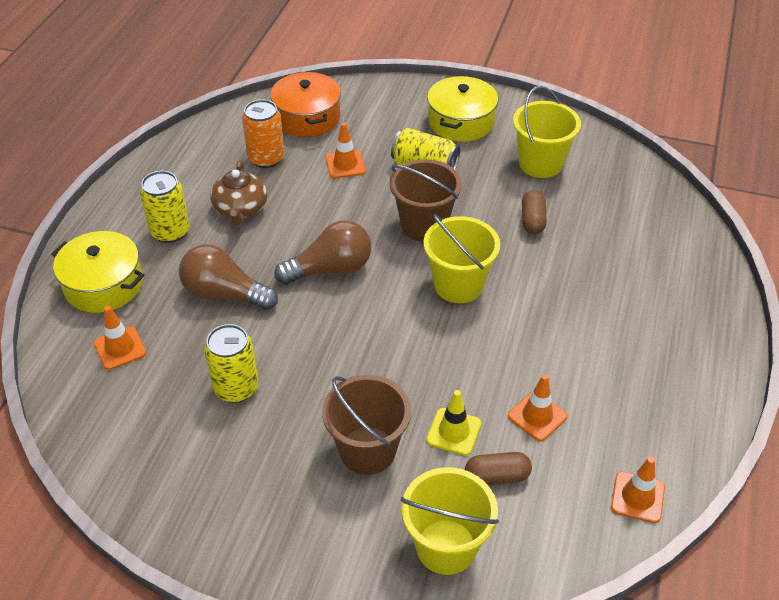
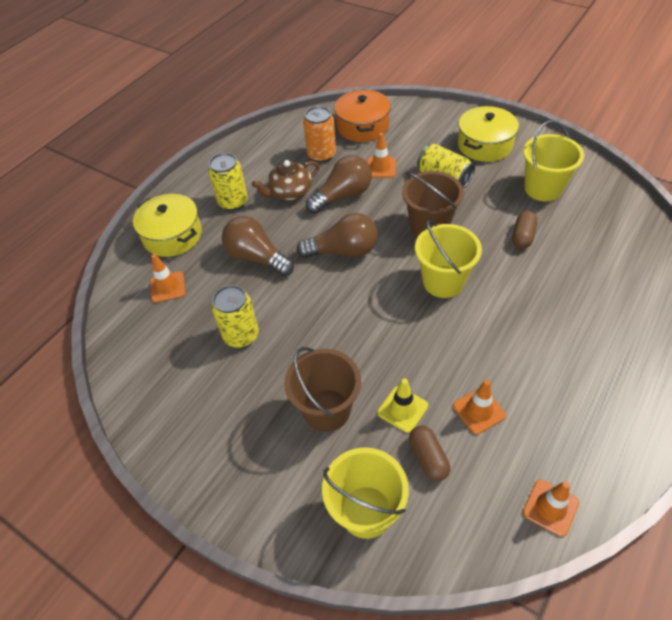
camera: 20 degrees right, 5 degrees up
brown teapot [210,160,267,225] -> brown teapot turned 45 degrees clockwise [252,160,320,200]
brown capsule [465,452,532,485] -> brown capsule turned 60 degrees clockwise [409,426,450,481]
none -> brown light bulb [306,155,372,214]

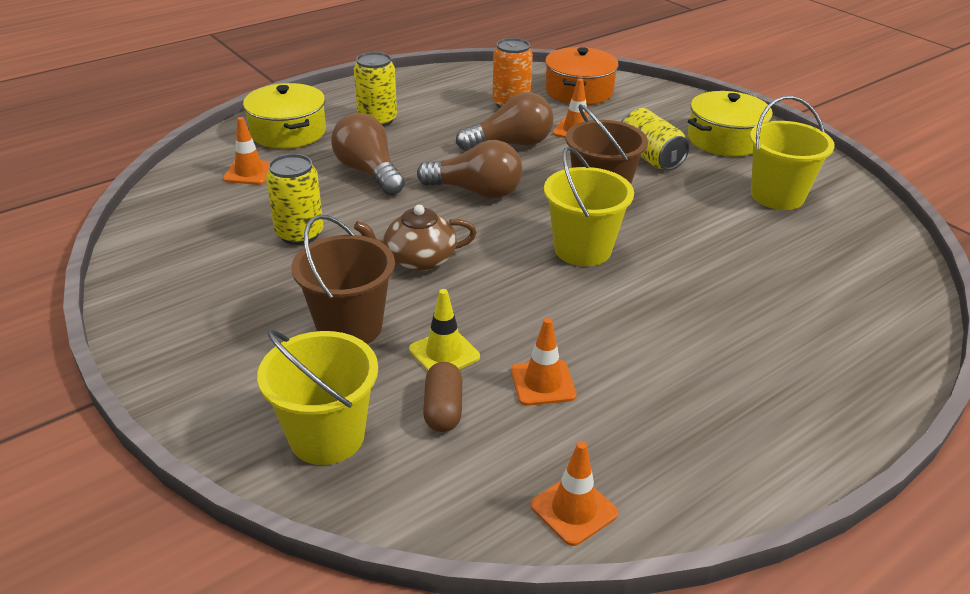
camera: 15 degrees right, 15 degrees down
brown teapot [252,160,320,200] -> brown teapot moved to [354,205,477,272]
brown capsule [512,211,538,249] -> none

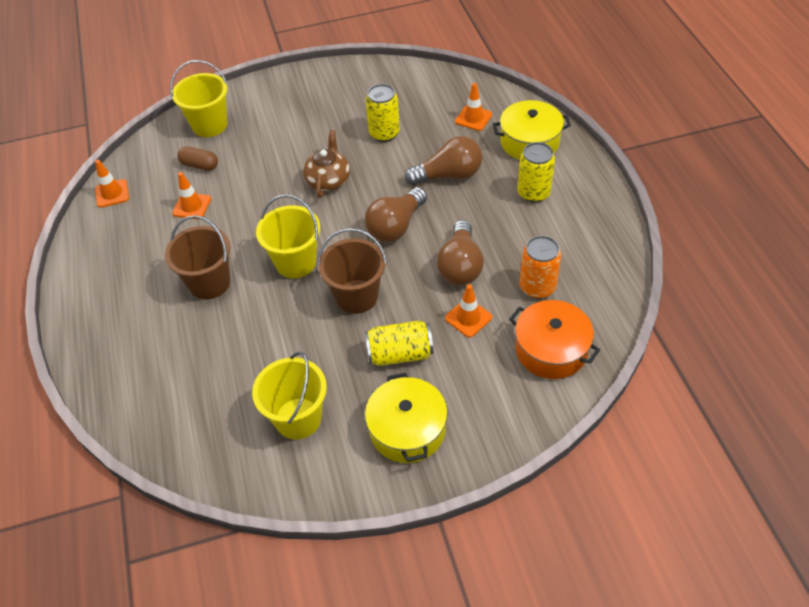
camera: 115 degrees right, 15 degrees up
brown bucket [291,215,395,344] -> brown bucket moved to [165,215,230,300]
yellow traffic cone [409,289,480,371] -> none

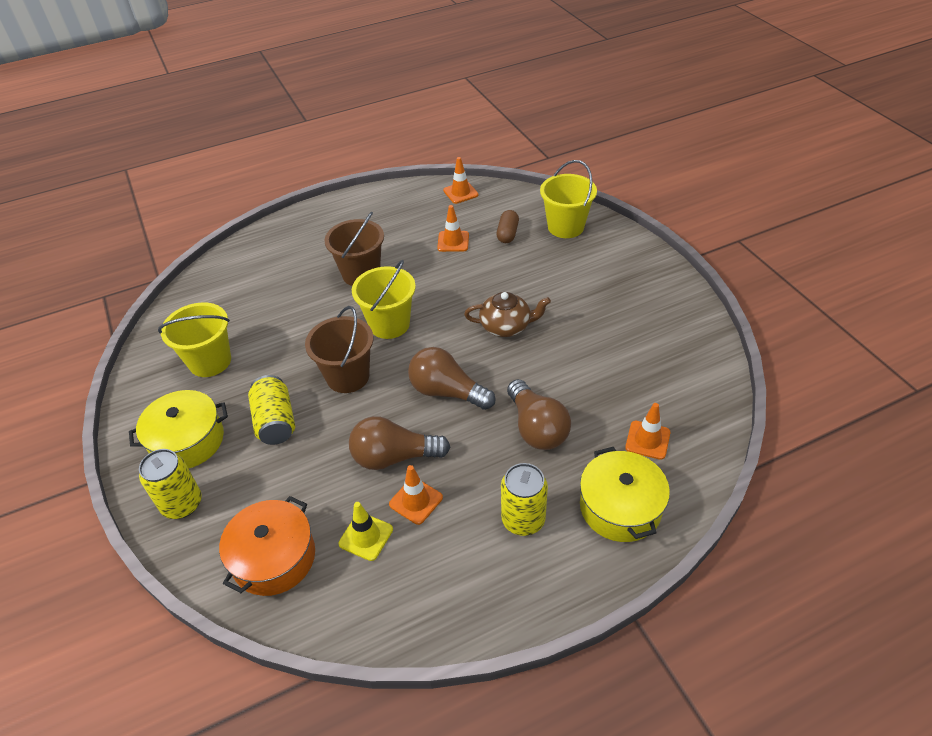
camera: 80 degrees right, 5 degrees down
yellow can [366,84,400,142] -> yellow can moved to [139,449,202,519]
orange traffic cone [445,284,492,338] -> orange traffic cone moved to [389,465,443,525]
orange can [520,236,561,299] -> yellow traffic cone [338,502,393,561]

